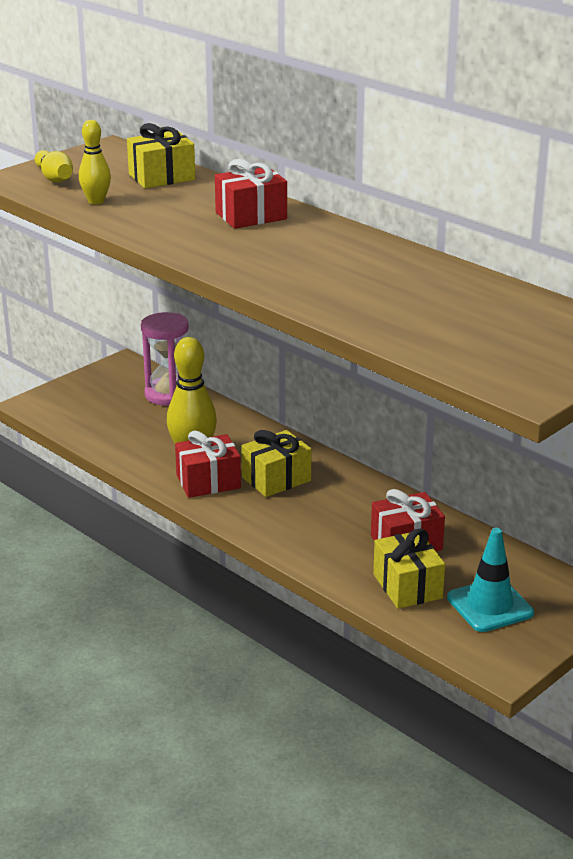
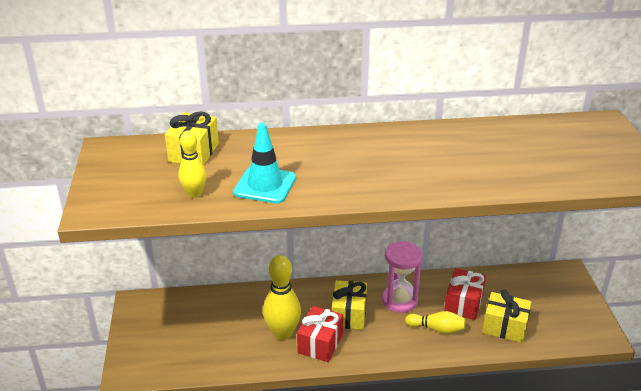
camera: 50 degrees left, 5 degrees up
yellow bowling pin [35,150,73,183] -> yellow bowling pin moved to [405,311,465,334]
pink hourglass [141,312,189,406] -> pink hourglass moved to [382,241,423,313]
red gift [215,159,287,229] -> none
turquoise traffic cone [447,528,534,632] -> turquoise traffic cone moved to [233,123,296,204]

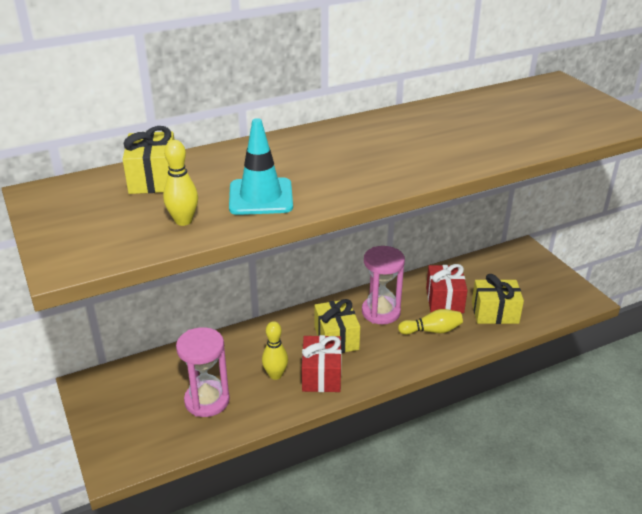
camera: 20 degrees left, 0 degrees up
yellow bowling pin [263,255,301,340] -> yellow bowling pin [262,321,288,380], size x0.60
none -> pink hourglass [176,327,230,417]

